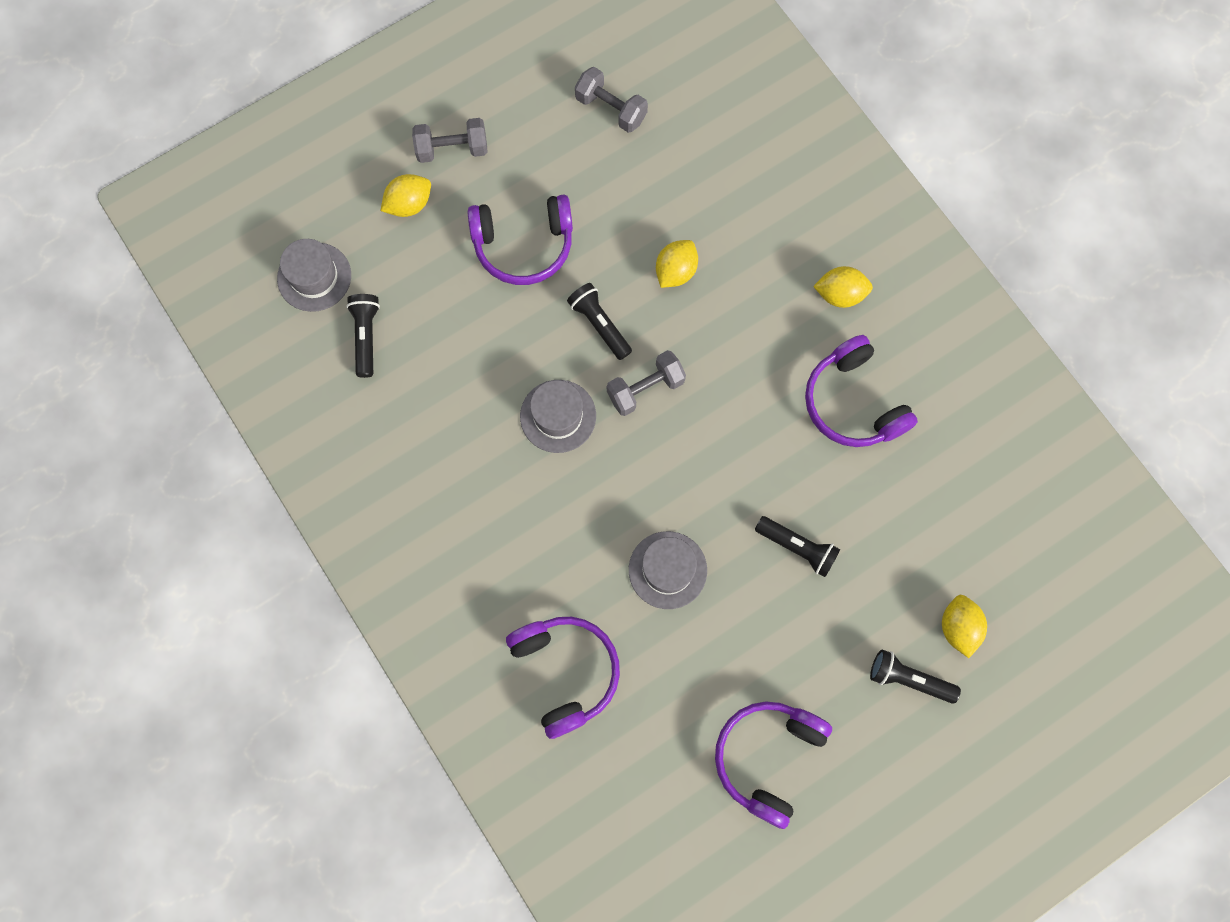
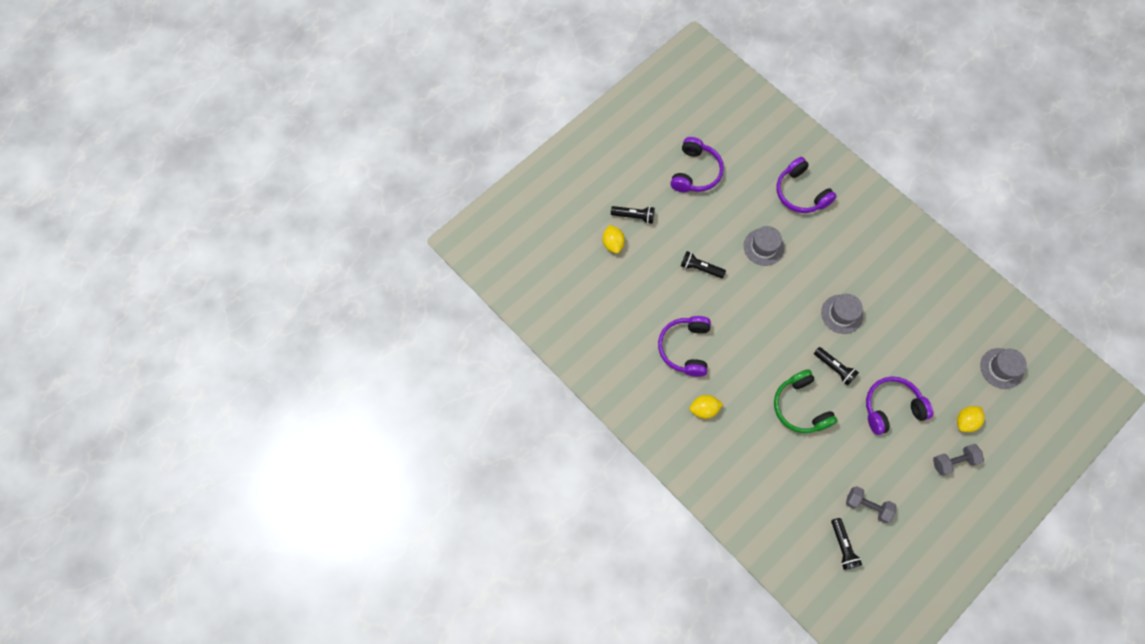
camera: 170 degrees right, 5 degrees down
black flashlight [346,294,380,378] -> black flashlight moved to [831,518,862,570]
grey dumbbell [607,350,686,416] -> none
yellow lemon [656,240,698,288] -> green headphones [774,369,837,433]
purple headphones [805,335,918,447] -> purple headphones turned 135 degrees counterclockwise [658,316,711,377]

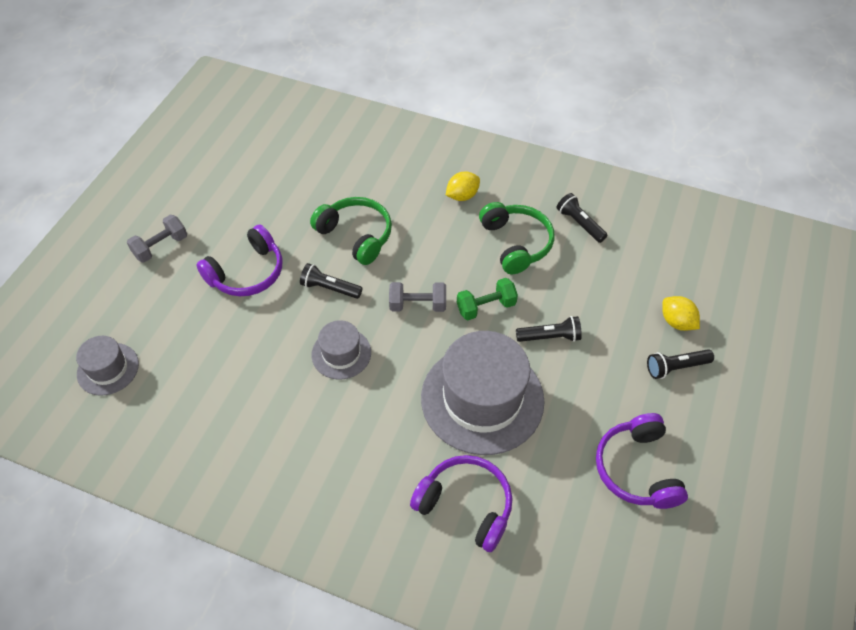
camera: 155 degrees right, 15 degrees down
purple headphones [658,316,711,377] -> green headphones [479,202,554,274]
grey hat [744,226,784,266] -> grey hat [421,331,545,455], size x1.98
black flashlight [831,518,862,570] -> black flashlight moved to [556,193,607,243]
grey dumbbell [846,486,897,523] -> grey dumbbell moved to [389,282,446,312]
yellow lemon [957,406,985,432] -> none
none -> green dumbbell [457,278,518,320]

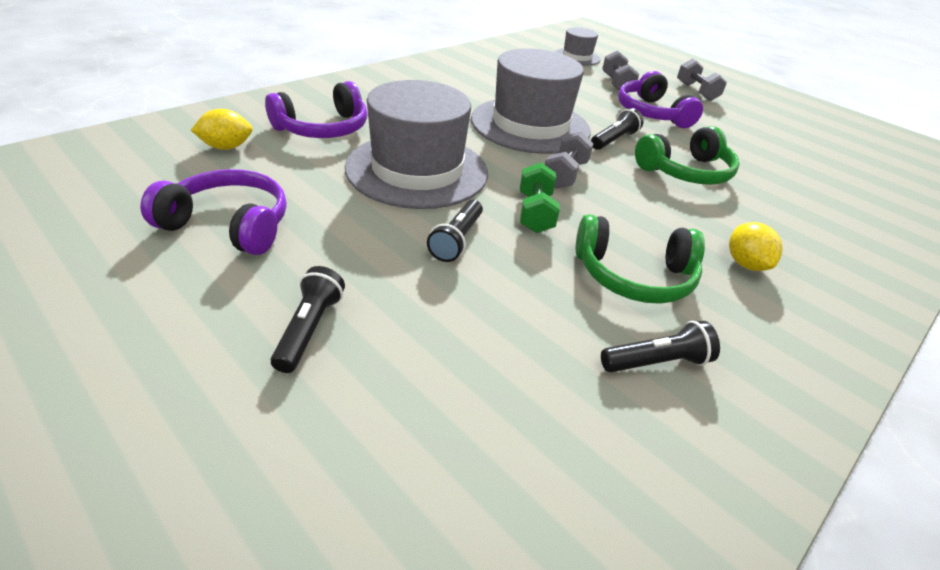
camera: 110 degrees right, 15 degrees down
grey hat [311,320,371,380] -> grey hat [471,48,591,154], size x1.98
yellow lemon [662,296,700,331] -> yellow lemon moved to [191,109,253,150]
none -> grey dumbbell [602,51,639,90]

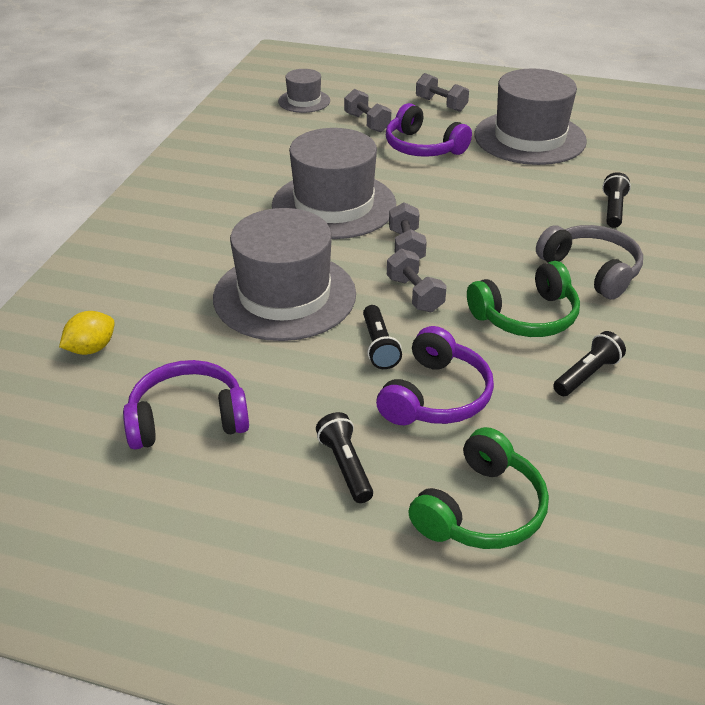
camera: 25 degrees left, 0 degrees up
purple headphones [265,81,367,138] -> purple headphones moved to [376,326,494,425]
green dumbbell [520,162,560,233] -> grey dumbbell [387,249,447,312]
black flashlight [591,108,644,150] -> black flashlight moved to [602,172,631,228]
green headphones [635,126,740,185] -> green headphones moved to [408,427,549,549]
yellow lemon [729,222,783,271] -> grey headphones [536,225,643,300]
none -> grey hat [475,68,587,165]

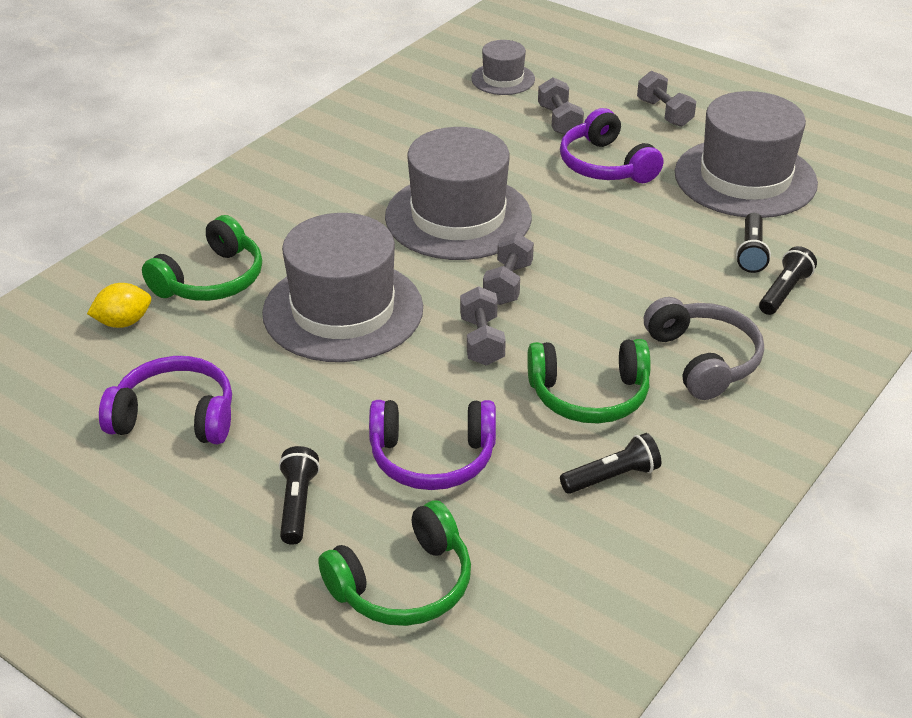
camera: 20 degrees right, 0 degrees up
black flashlight [363,305,402,369] -> black flashlight moved to [736,213,771,273]
purple headphones [376,326,494,425] -> purple headphones turned 45 degrees clockwise [369,400,496,490]
none -> green headphones [142,215,262,301]

